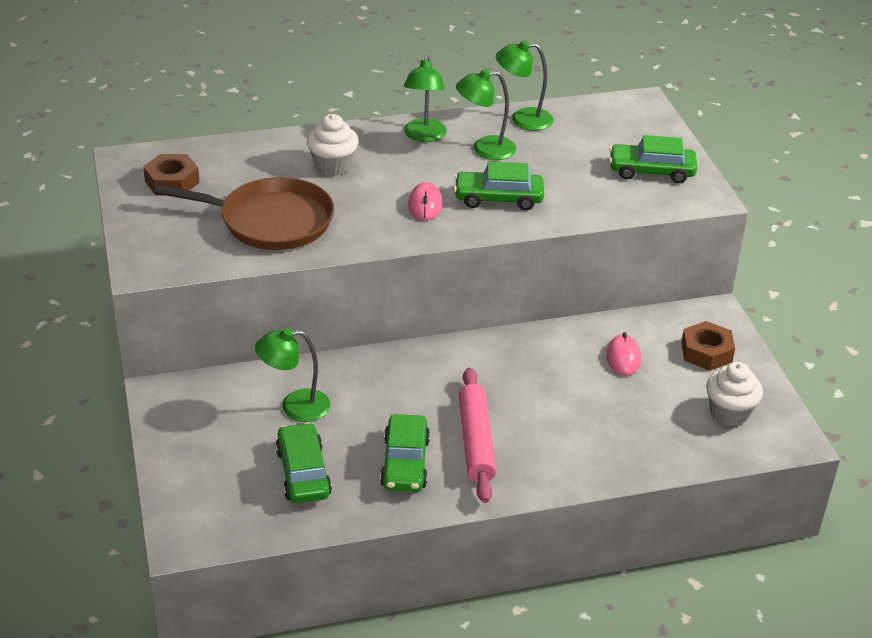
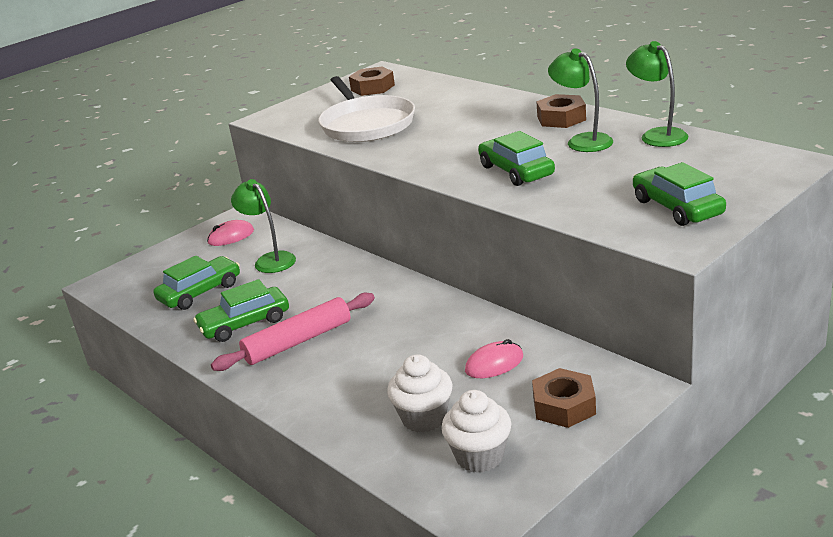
camera: 65 degrees right, 10 degrees down
brown pan [154,177,334,250] -> white pan [318,76,415,142]
white cupcake [307,114,359,176] -> white cupcake moved to [387,354,453,433]
green lamp [404,55,446,142] -> brown nut [536,94,586,128]
pink mouse [408,182,443,221] -> pink mouse moved to [207,220,254,246]

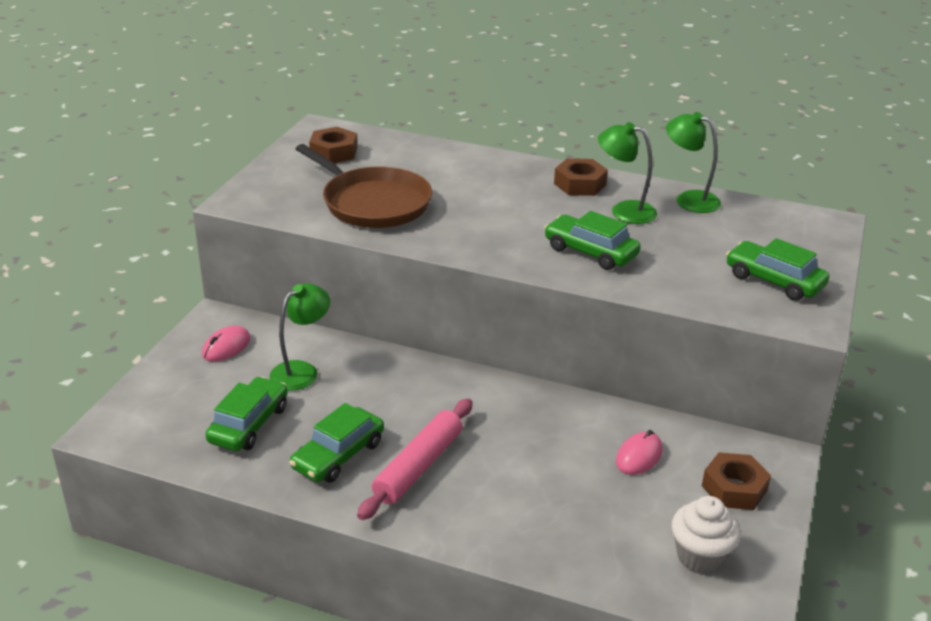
camera: 30 degrees left, 5 degrees up
green lamp [231,179,296,273] -> green lamp turned 105 degrees clockwise [269,283,330,391]
white pan [318,76,415,142] -> brown pan [296,144,432,228]
white cupcake [387,354,453,433] -> none

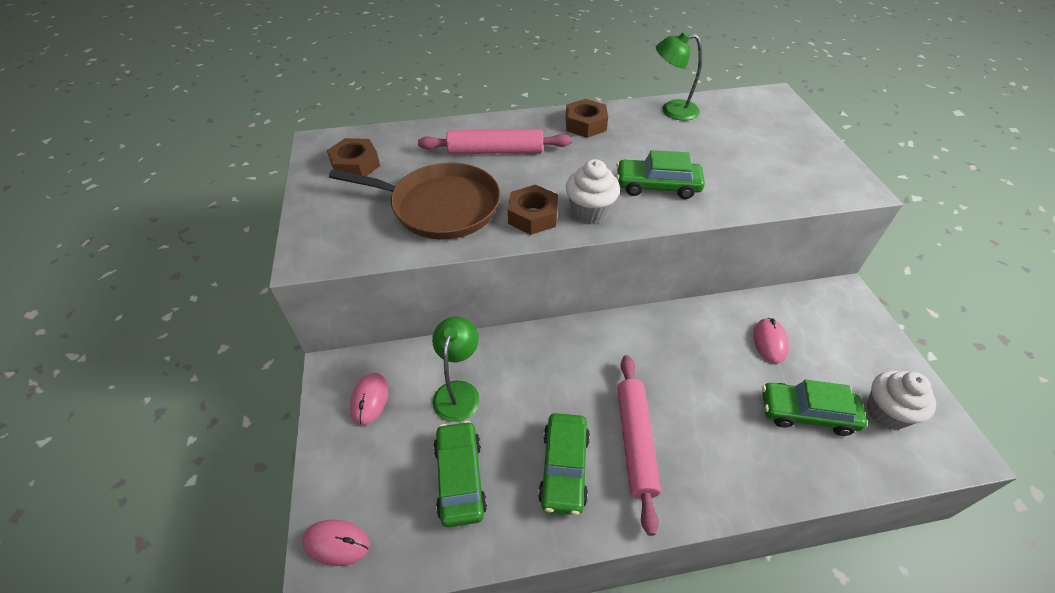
camera: 30 degrees left, 15 degrees up
green lamp [598,122,657,224] -> none
brown nut [702,452,771,510] -> brown nut moved to [508,185,558,235]
green car [726,238,830,301] -> green car moved to [762,379,867,436]
none -> pink mouse [302,520,370,566]
none -> pink rolling pin [418,129,572,154]
none -> white cupcake [566,159,620,224]

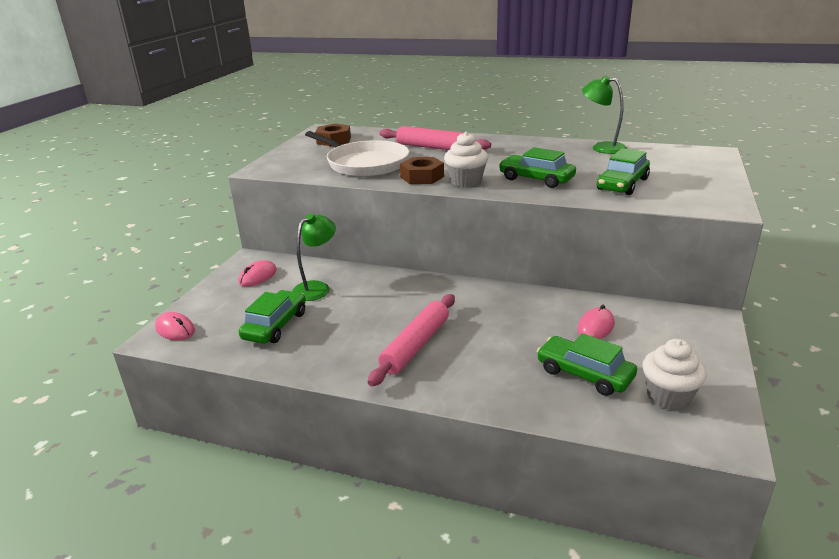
camera: 30 degrees right, 20 degrees down
brown pan [329,163,500,239] -> white pan [305,131,409,177]
green car [538,413,590,515] -> green car moved to [597,148,650,195]
brown nut [565,99,608,138] -> none

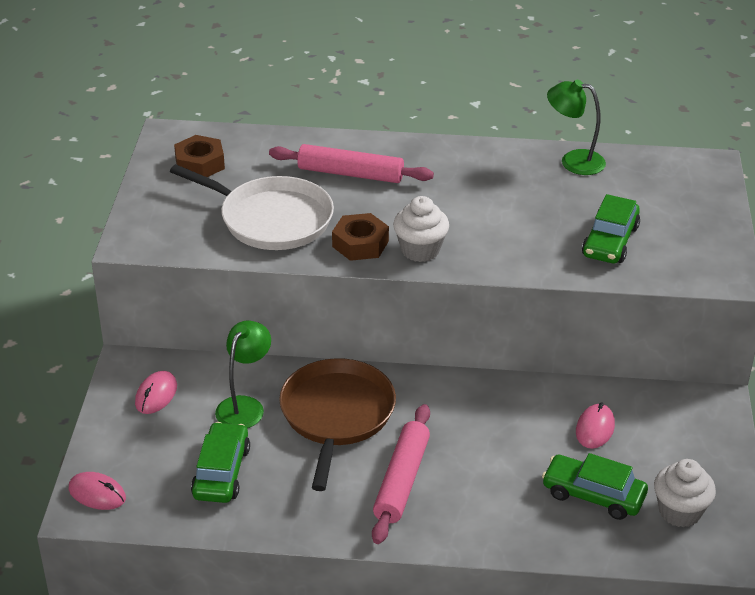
camera: 15 degrees left, 10 degrees up
green car [499,147,576,188] -> none
none -> brown pan [279,358,396,491]

